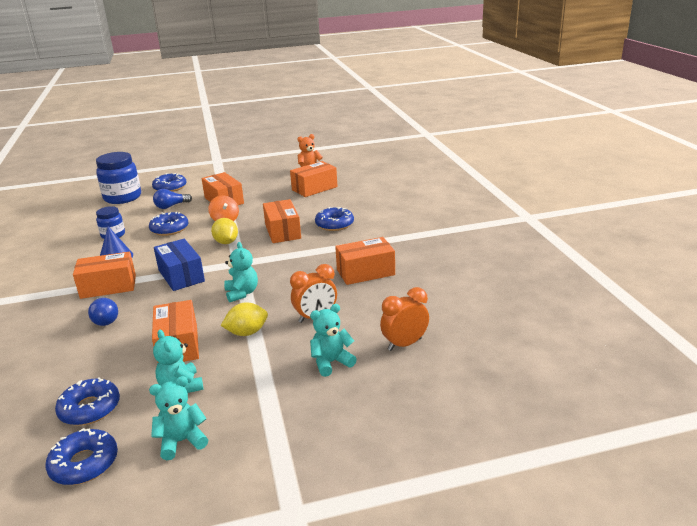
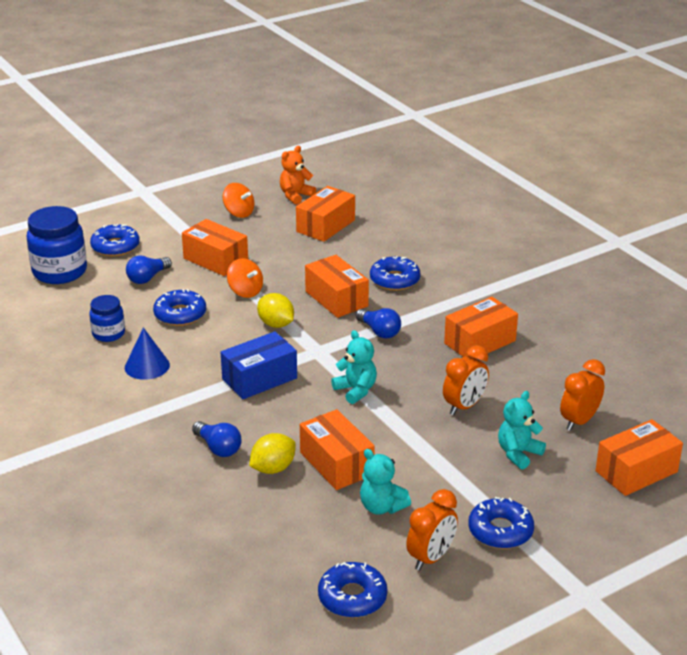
camera: 20 degrees left, 5 degrees up
blue donut [55,377,120,426] -> blue donut moved to [468,497,534,549]
orange box [73,252,136,299] -> orange box moved to [595,419,683,496]
turquoise teddy bear [149,376,208,460] -> orange clock [406,489,458,571]
blue box [154,239,205,291] -> blue box turned 75 degrees counterclockwise [221,331,297,399]
yellow lemon [221,302,268,336] -> yellow lemon moved to [249,433,296,474]
none -> orange spinning top [222,183,255,218]
none -> blue light bulb [355,308,401,339]

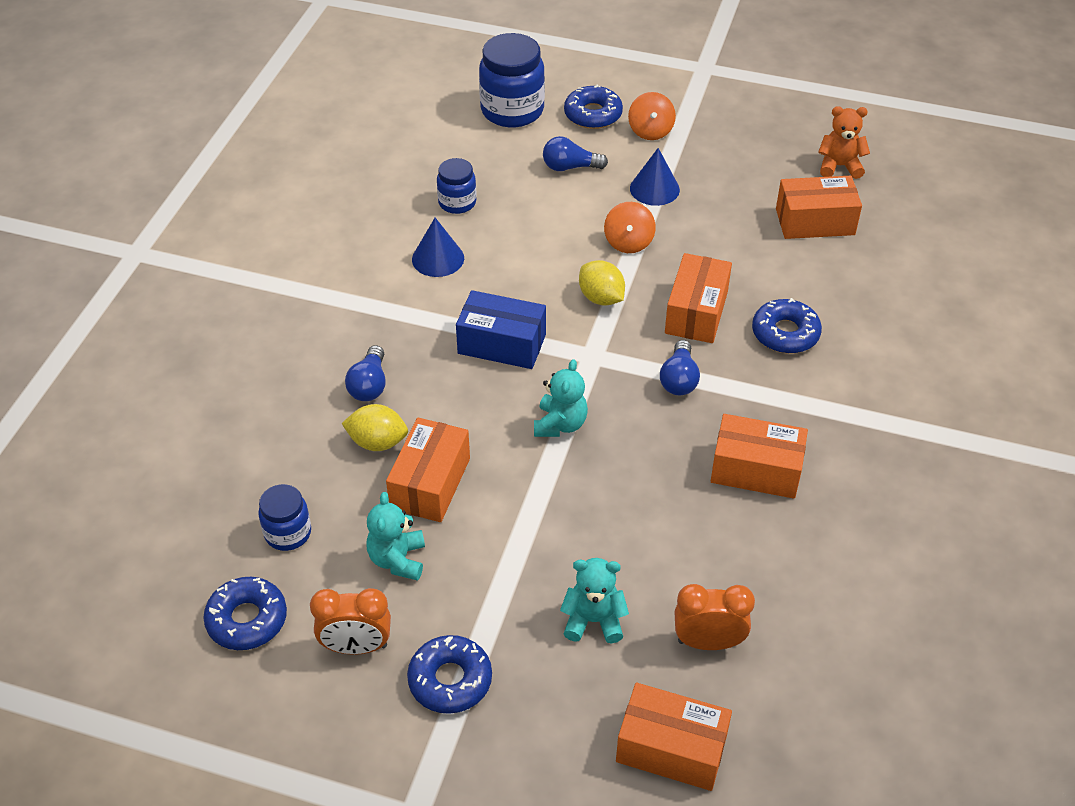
camera: 50 degrees right, 15 degrees up
blue donut [153,289,206,326] -> none
orange box [182,219,248,276] -> blue cone [630,148,680,206]
orange spinning top [222,183,255,218] -> orange spinning top moved to [628,92,676,140]
yellow lemon [257,293,294,328] -> yellow lemon turned 45 degrees counterclockwise [579,260,625,306]
orange clock [443,345,489,415] -> none
none -> blue jar [258,484,311,551]

